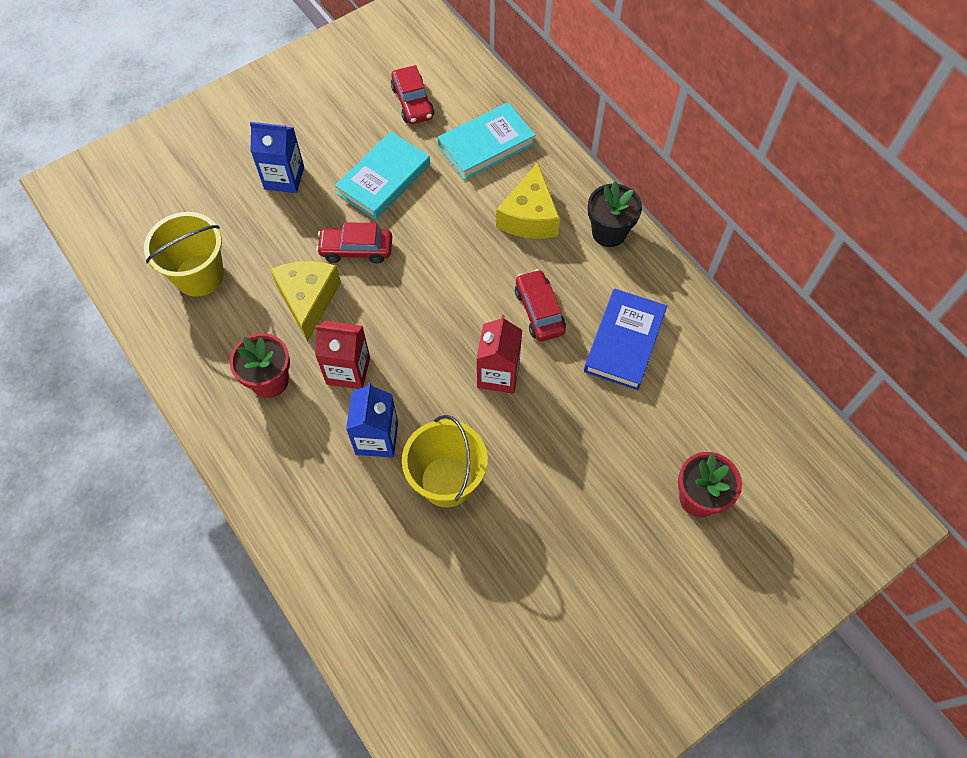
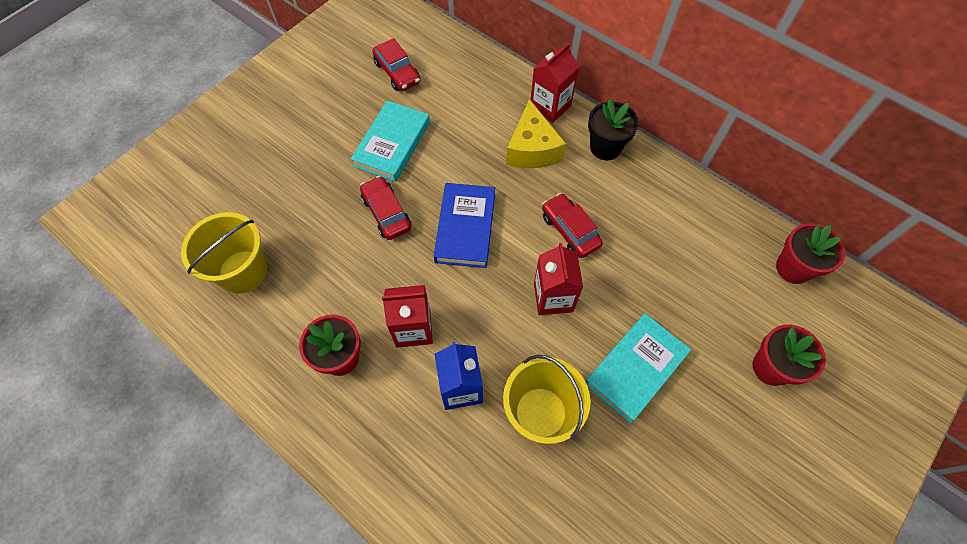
camera: 15 degrees left, 0 degrees up
blue carton [250,122,304,193] -> none
yellow cheese [270,261,341,342] -> none
red car [316,222,392,264] -> red car turned 75 degrees clockwise [360,176,411,240]
turquoise book [438,102,536,180] -> turquoise book moved to [585,314,691,423]
blue book [584,289,667,390] -> blue book moved to [434,183,495,268]
none -> red carton [531,43,579,123]
none -> red flower pot [776,223,845,284]

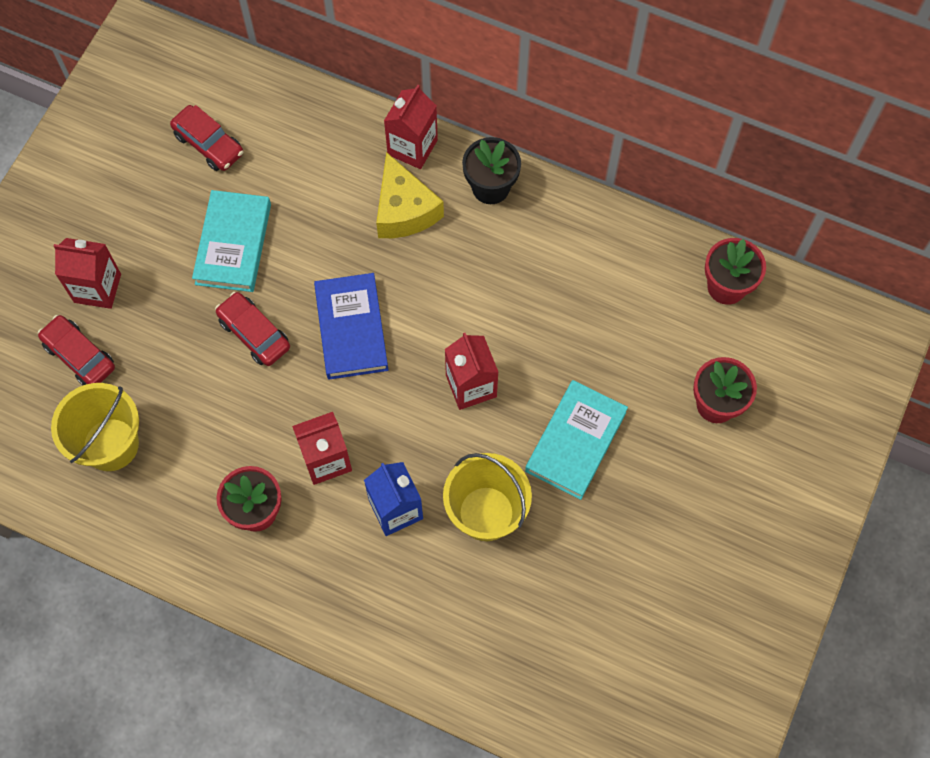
camera: 15 degrees left, 5 degrees up
red car [542,193,603,258] -> red car moved to [38,315,115,386]
none -> red carton [54,238,121,309]

